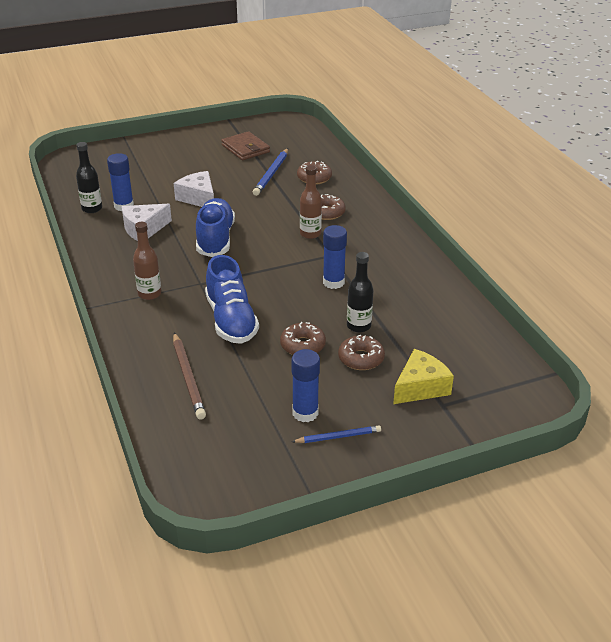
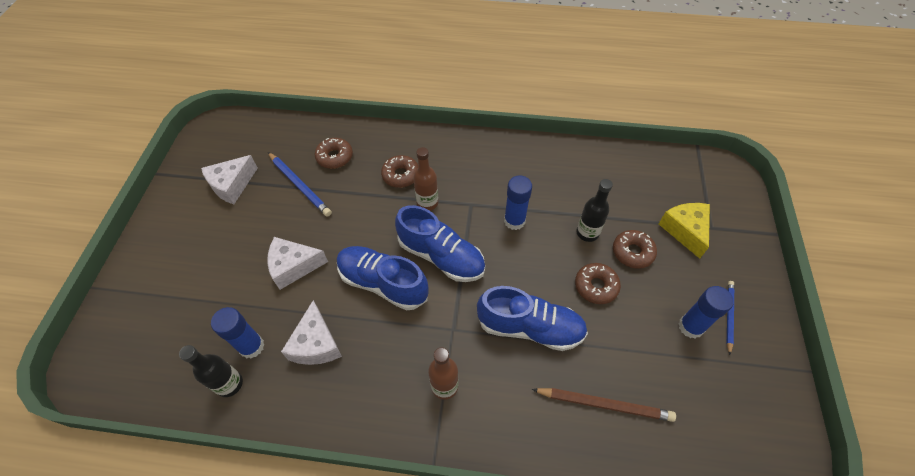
camera: 60 degrees left, 20 degrees up
brown wallet [221,131,270,160] -> white cheese [201,155,258,204]
none -> blue shoe [395,205,485,282]

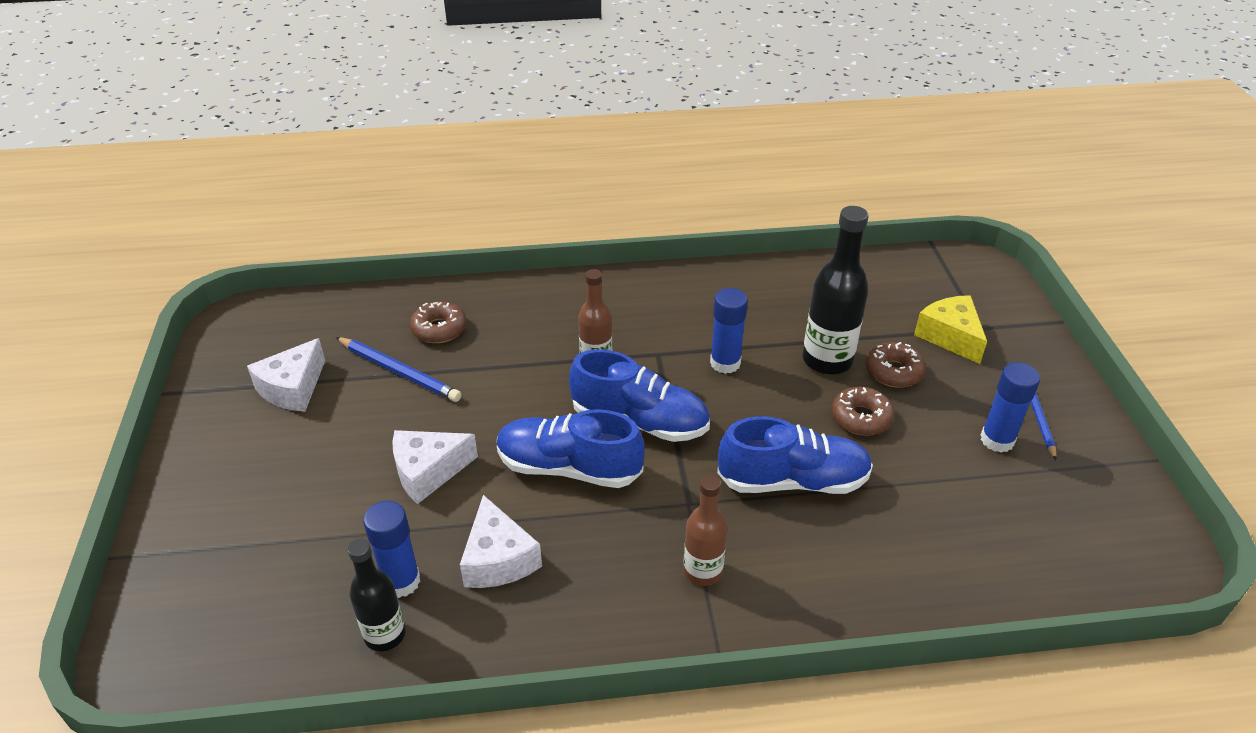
camera: 15 degrees left, 15 degrees down
brown donut [381,155,418,188] -> none
brown pencil [532,388,676,422] -> none
black bottle [576,179,613,242] -> black bottle [803,206,869,374], size x1.59

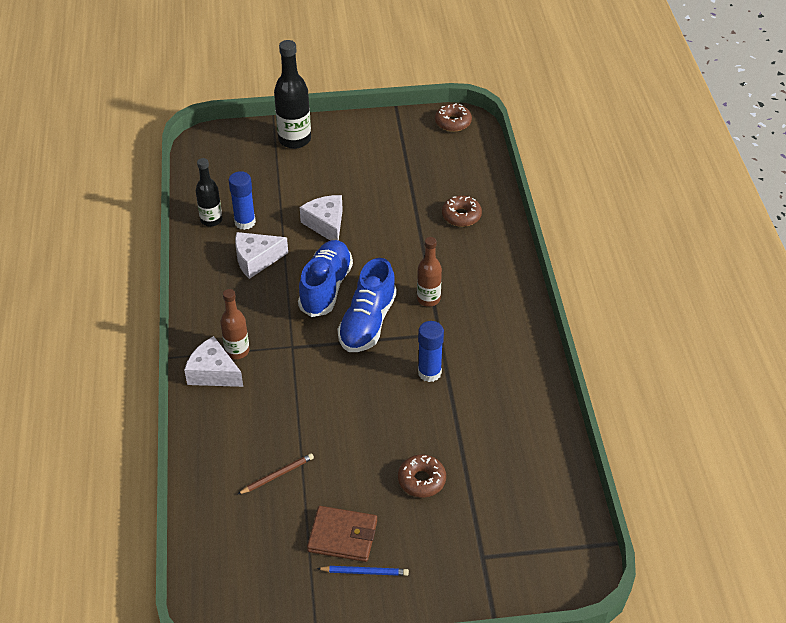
camera: 90 degrees right, 5 degrees up
white cheese [247,338,325,412] -> white cheese moved to [184,336,243,387]
blue pencil [336,337,462,402] -> none
blue shoe [717,416,873,494] -> none
black bottle [803,206,869,374] -> black bottle moved to [274,40,311,149]
brown donut [832,387,895,436] -> brown donut moved to [435,103,472,132]
yellow cheese [914,295,987,364] -> none
blue glue stick [981,362,1040,453] -> brown wallet [307,506,377,562]
none -> brown pencil [237,453,314,495]

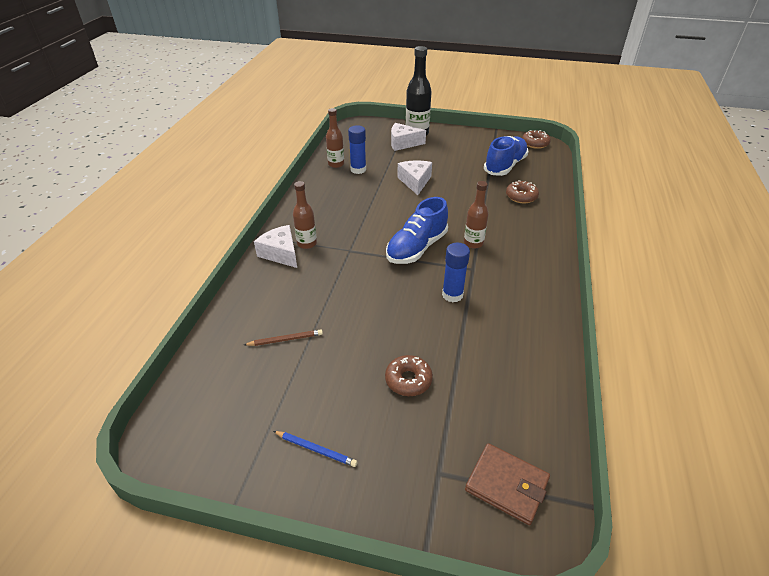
camera: 20 degrees right, 5 degrees down
black bottle [196,158,222,227] -> brown bottle [326,108,344,168]
white cheese [235,232,288,279] -> white cheese moved to [391,123,426,151]
blue shoe [298,240,353,317] -> blue shoe moved to [484,136,528,176]
brown wallet [307,506,377,562] -> brown wallet moved to [465,443,550,525]

